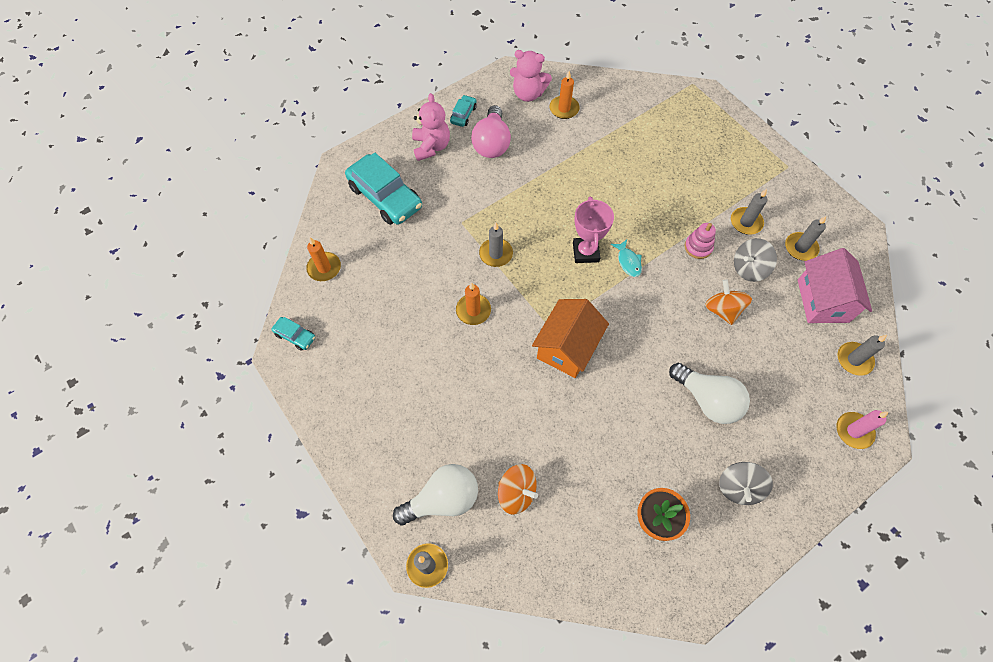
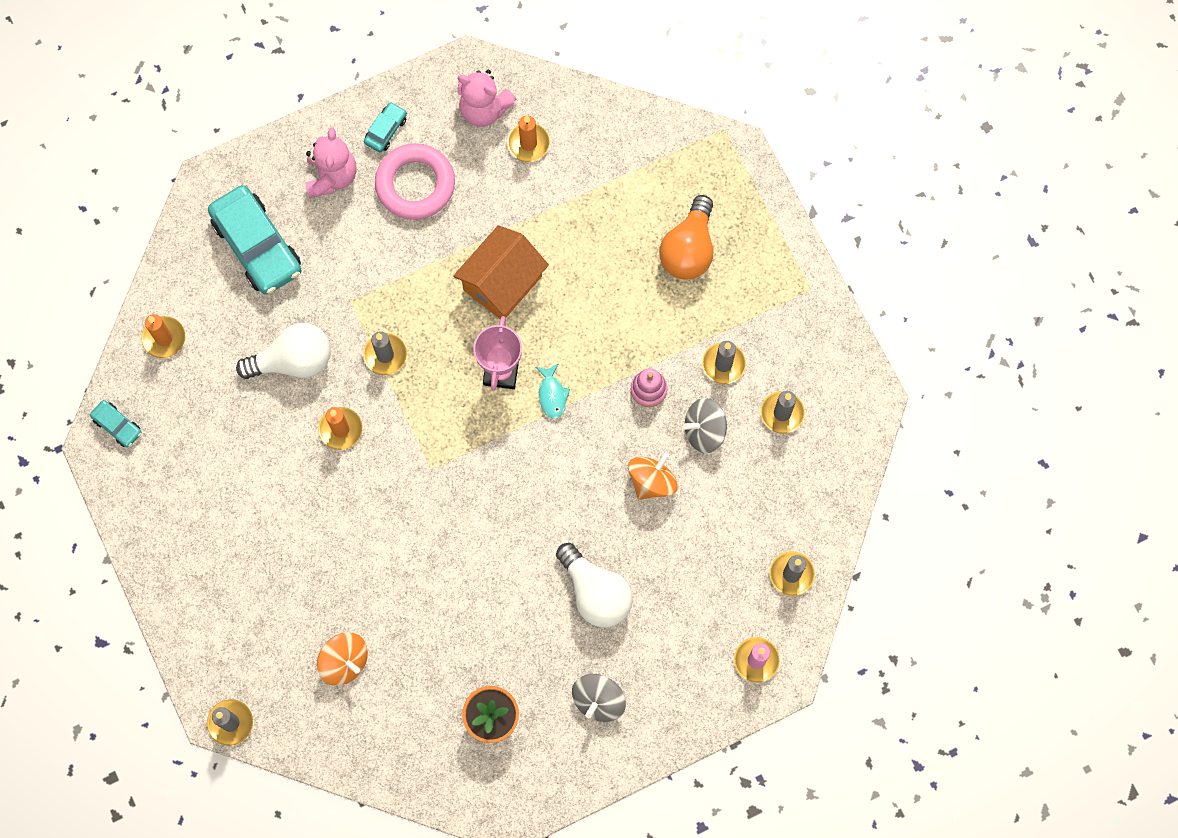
camera: 10 degrees right, 10 degrees up
white light bulb [393,464,478,526] -> white light bulb moved to [236,323,331,379]
pink light bulb [471,105,511,158] -> pink ring [375,143,455,220]
orange house [532,299,609,378] -> orange house moved to [453,225,549,319]
orange spinning top [705,279,752,325] -> orange spinning top turned 45 degrees clockwise [628,453,678,500]
pink house [798,248,872,323] -> none
none -> orange light bulb [659,195,714,280]

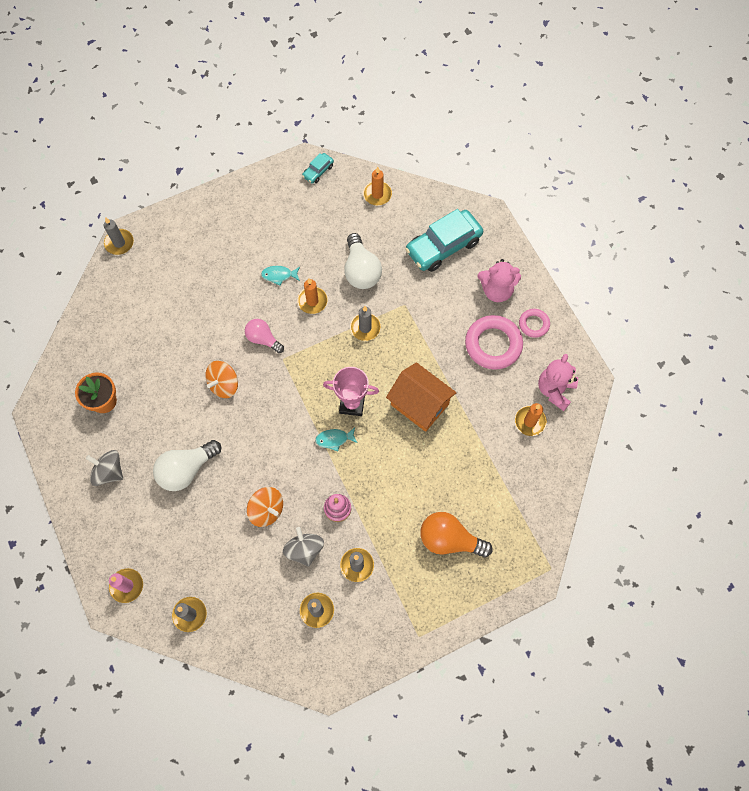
camera: 90 degrees right, 5 degrees down
orange spinning top [317,632,368,686] -> orange spinning top moved to [205,361,238,398]
turquoise car [364,102,407,153] -> pink ring [519,309,550,338]
none -> pink light bulb [245,319,284,353]
none -> turquoise fish [261,266,300,286]

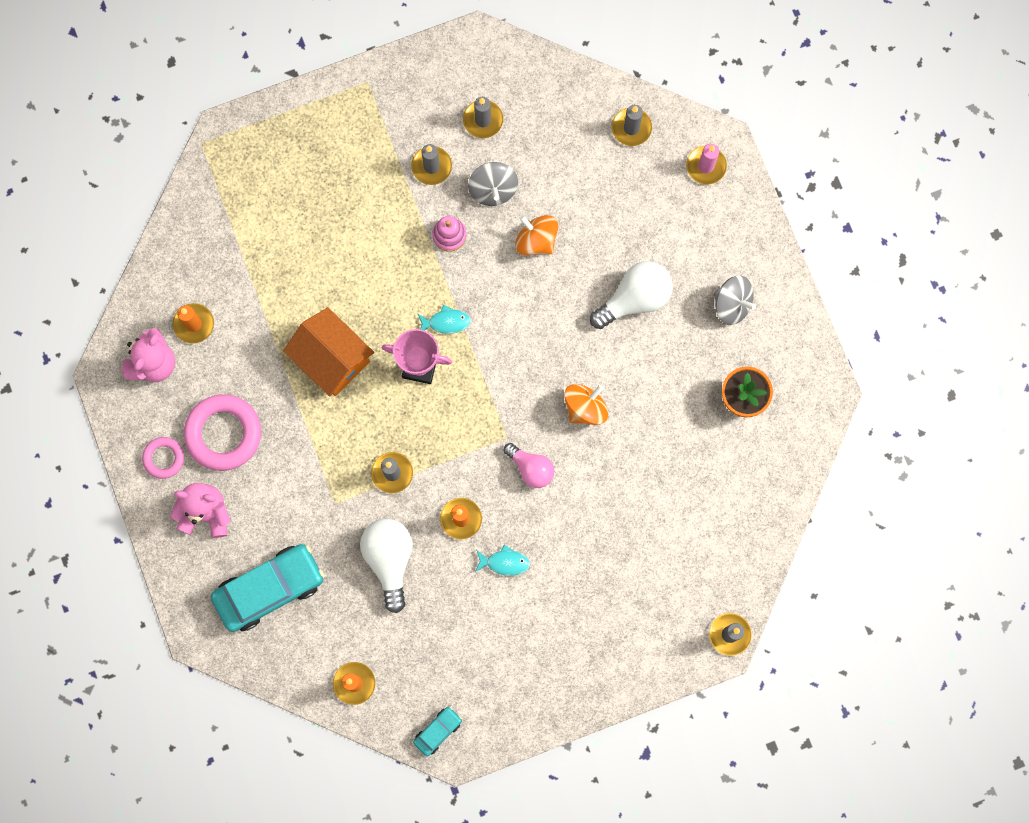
camera: 175 degrees left, 10 degrees up
orange light bulb [421,512,493,558] -> none

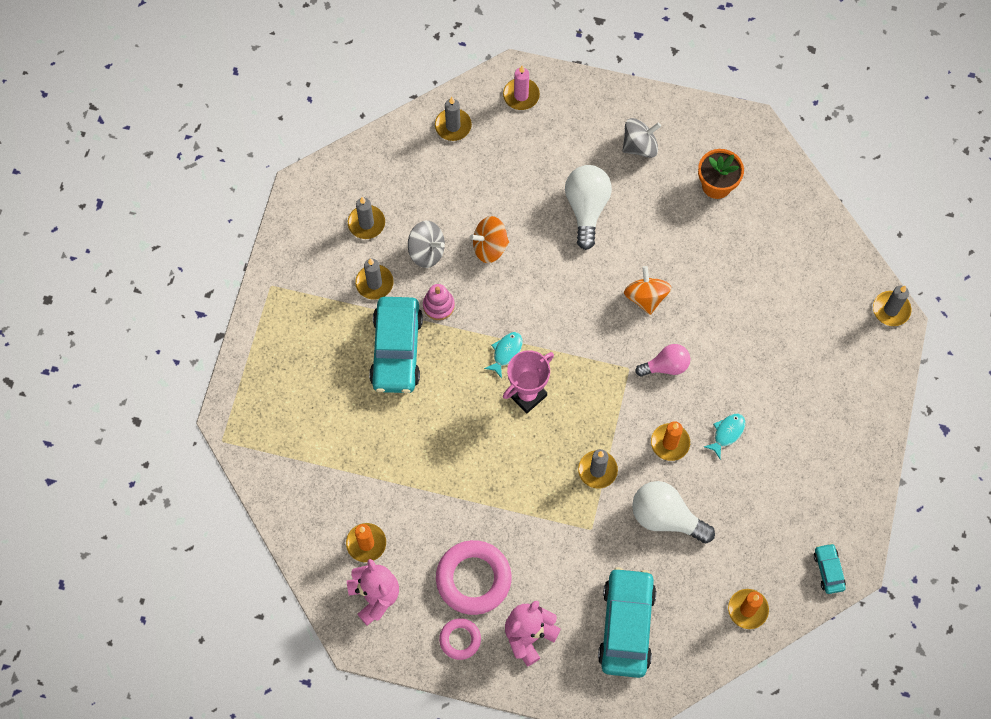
camera: 55 degrees left, 10 degrees down
orange house [283,307,374,397] -> none
none -> turquoise car [369,297,423,393]

